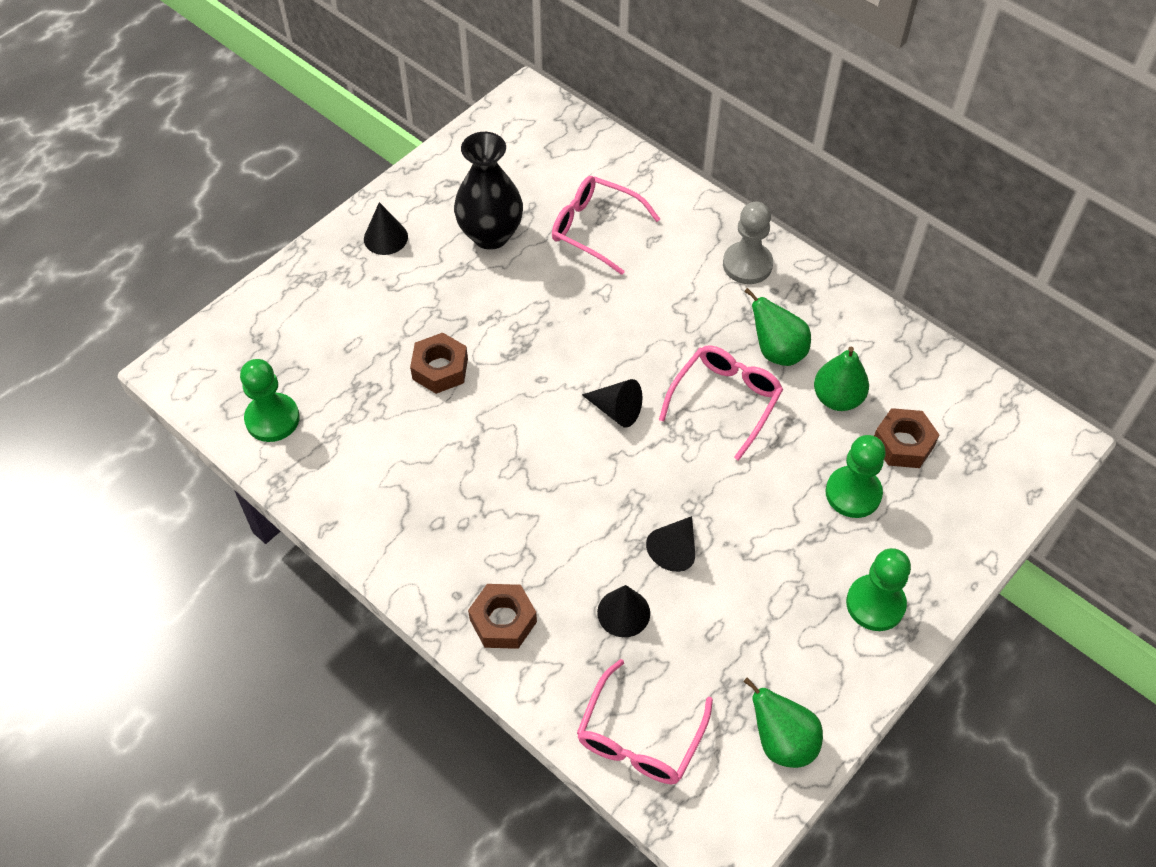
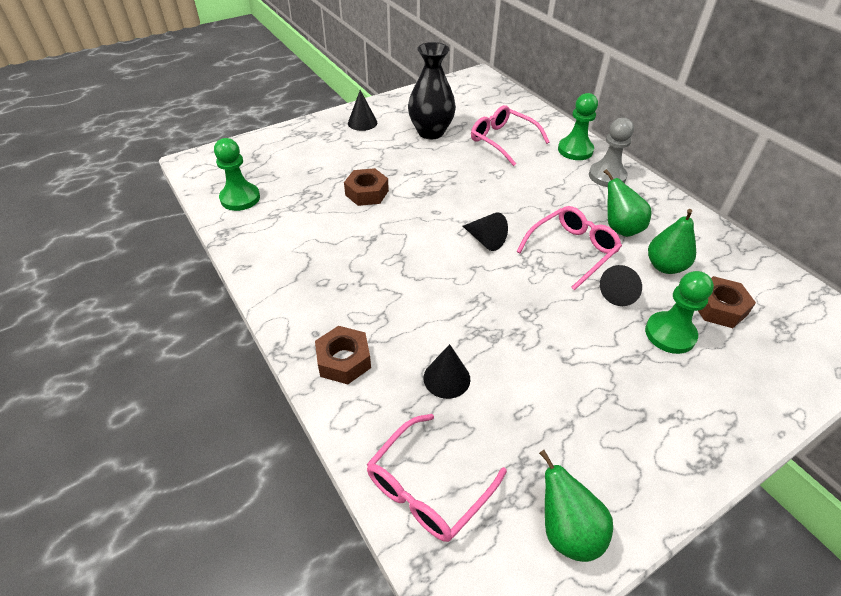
camera: 15 degrees right, 10 degrees down
black cone [646,516,695,572] -> black cone moved to [600,265,642,306]
green pawn [846,548,911,631] -> green pawn moved to [558,93,598,160]

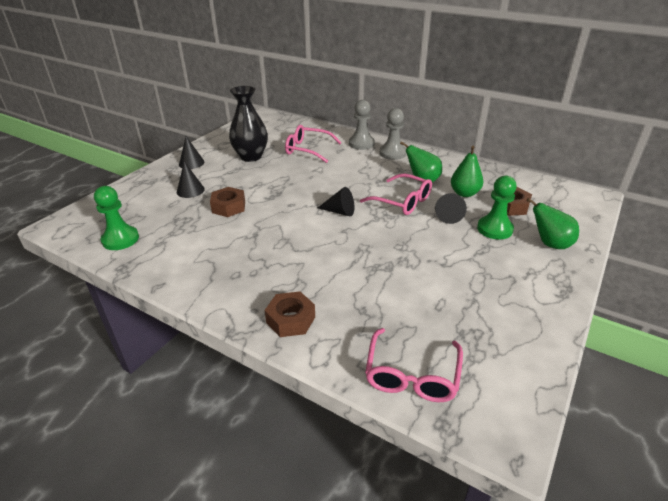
camera: 25 degrees left, 10 degrees down
black cone [424,344,470,399] -> black cone moved to [177,162,205,198]
pink glasses [516,206,622,290] -> pink glasses turned 105 degrees clockwise [360,173,432,215]
green pear [539,450,613,562] -> green pear moved to [526,198,579,249]
green pawn [558,93,598,160] -> grey pawn [349,100,375,150]

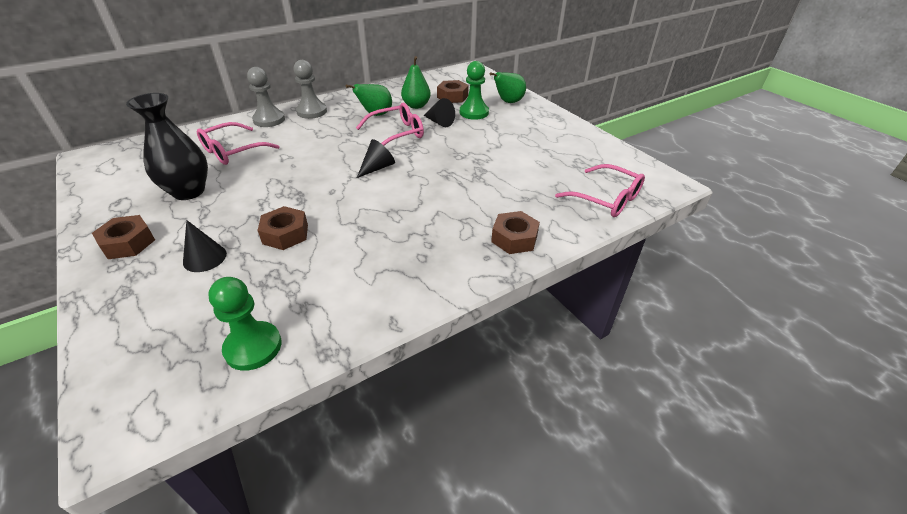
camera: 65 degrees left, 5 degrees up
black cone [179,136,204,169] -> brown nut [92,215,155,259]

